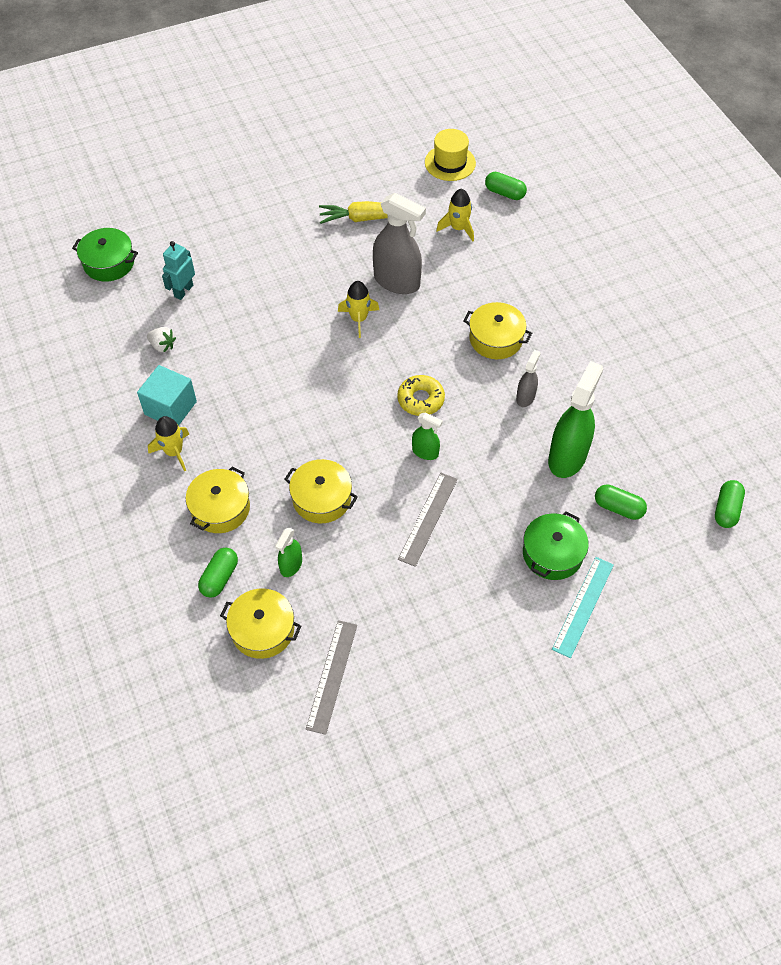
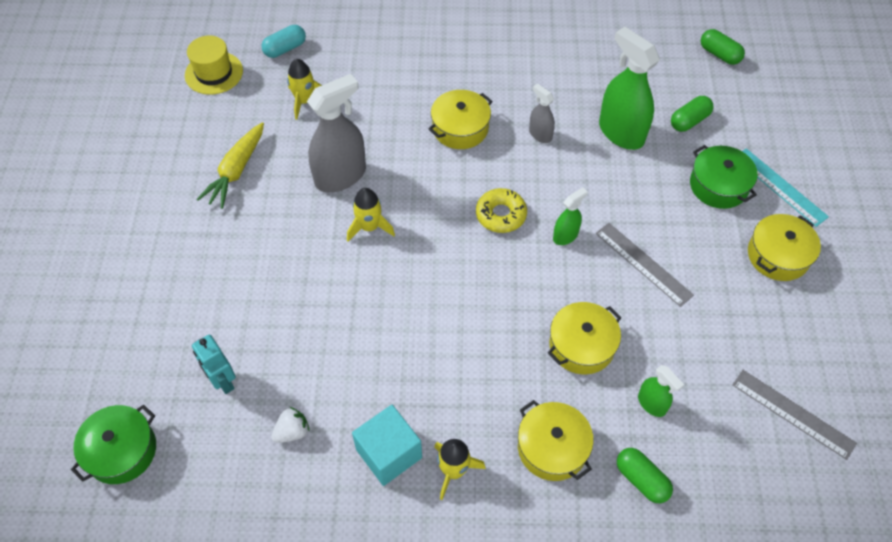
camera: 65 degrees left, 0 degrees up
yellow pot [220,588,301,659] -> yellow pot moved to [748,214,821,281]
green capsule [485,172,527,200] -> turquoise capsule [261,25,306,58]

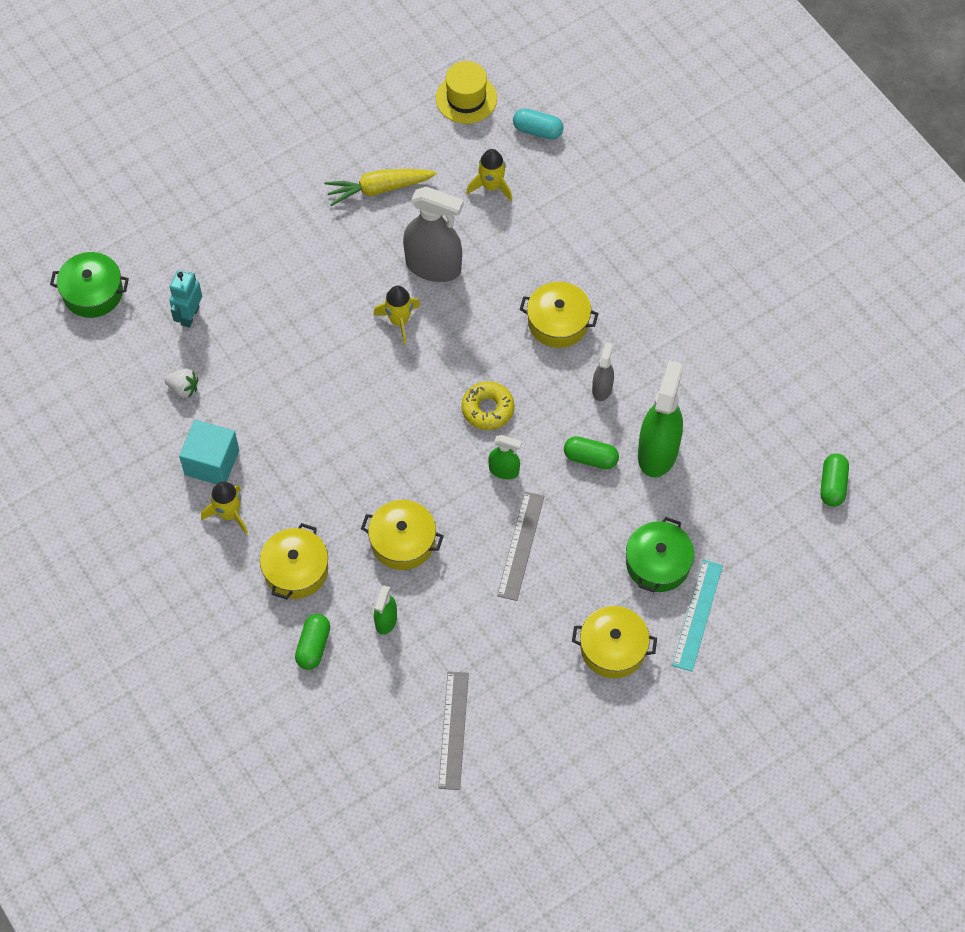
camera: 55 degrees right, 5 degrees up
green capsule [671,96,714,132] -> green capsule moved to [564,436,619,469]

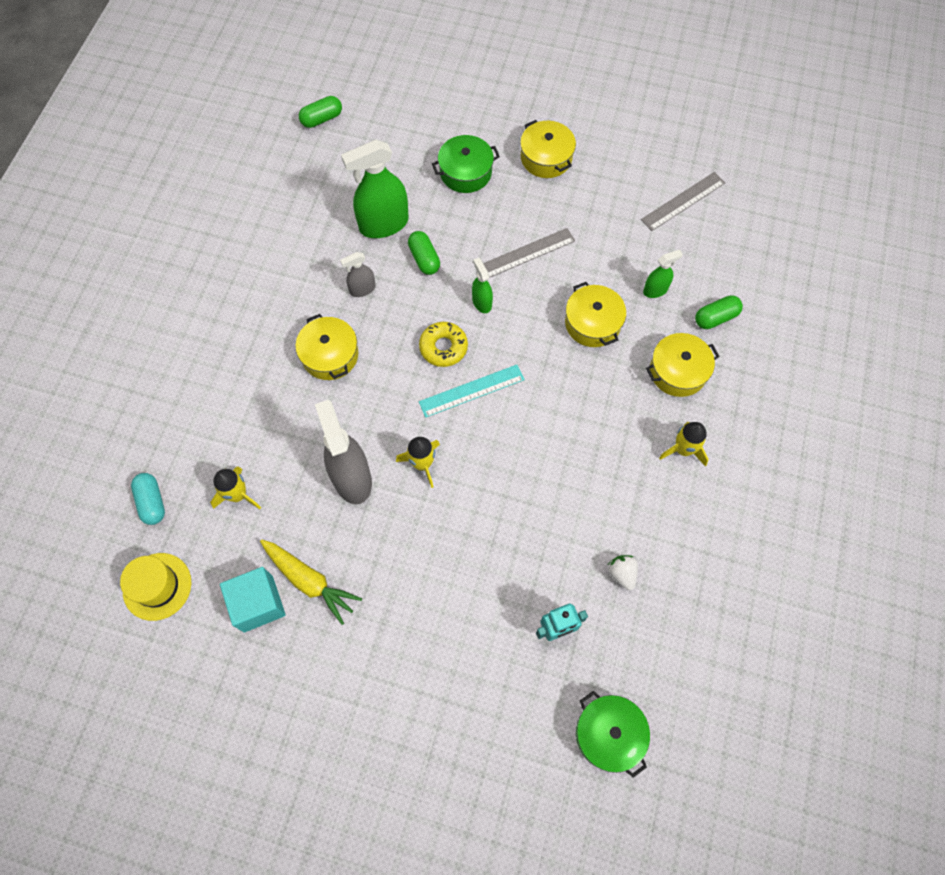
camera: 130 degrees left, 5 degrees up
turquoise cube [179,420,239,484] -> turquoise cube moved to [220,567,286,632]
turquoise ruler [672,560,723,672] -> turquoise ruler moved to [419,365,525,418]

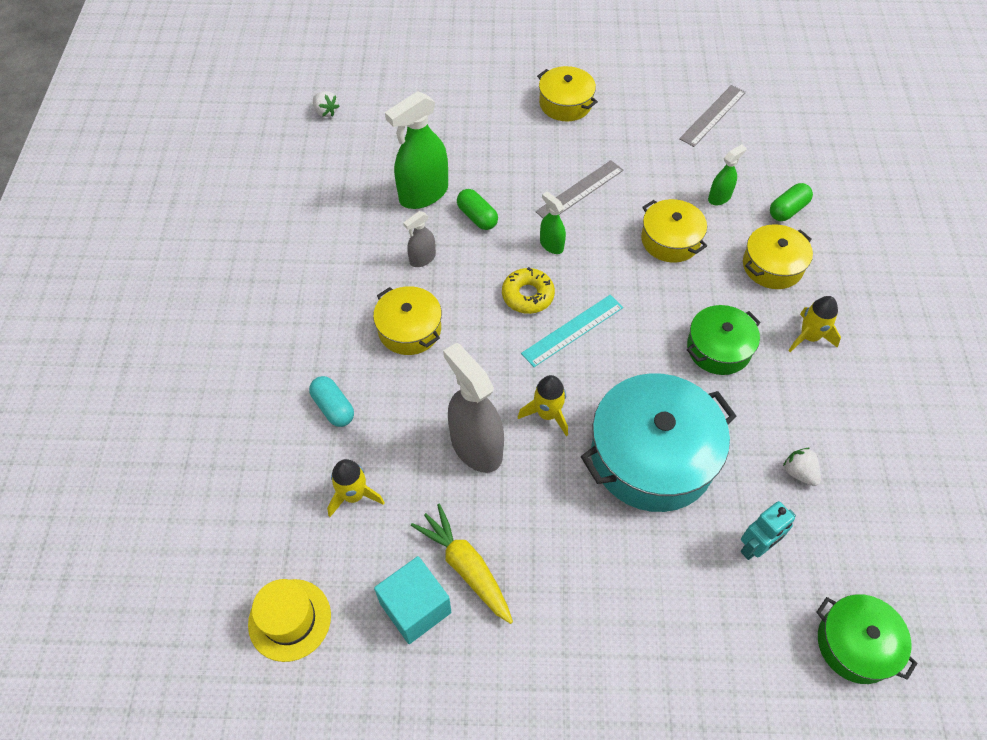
camera: 15 degrees left, 10 degrees down
turquoise capsule [131,473,165,525] -> turquoise capsule moved to [309,376,354,427]
yellow carrot [260,539,362,625] -> yellow carrot turned 150 degrees counterclockwise [411,504,513,624]
green capsule [299,96,342,128] -> white strawberry [313,91,339,117]
green pot [432,135,500,193] -> green pot moved to [687,305,761,375]
none -> turquoise pot [581,373,736,512]

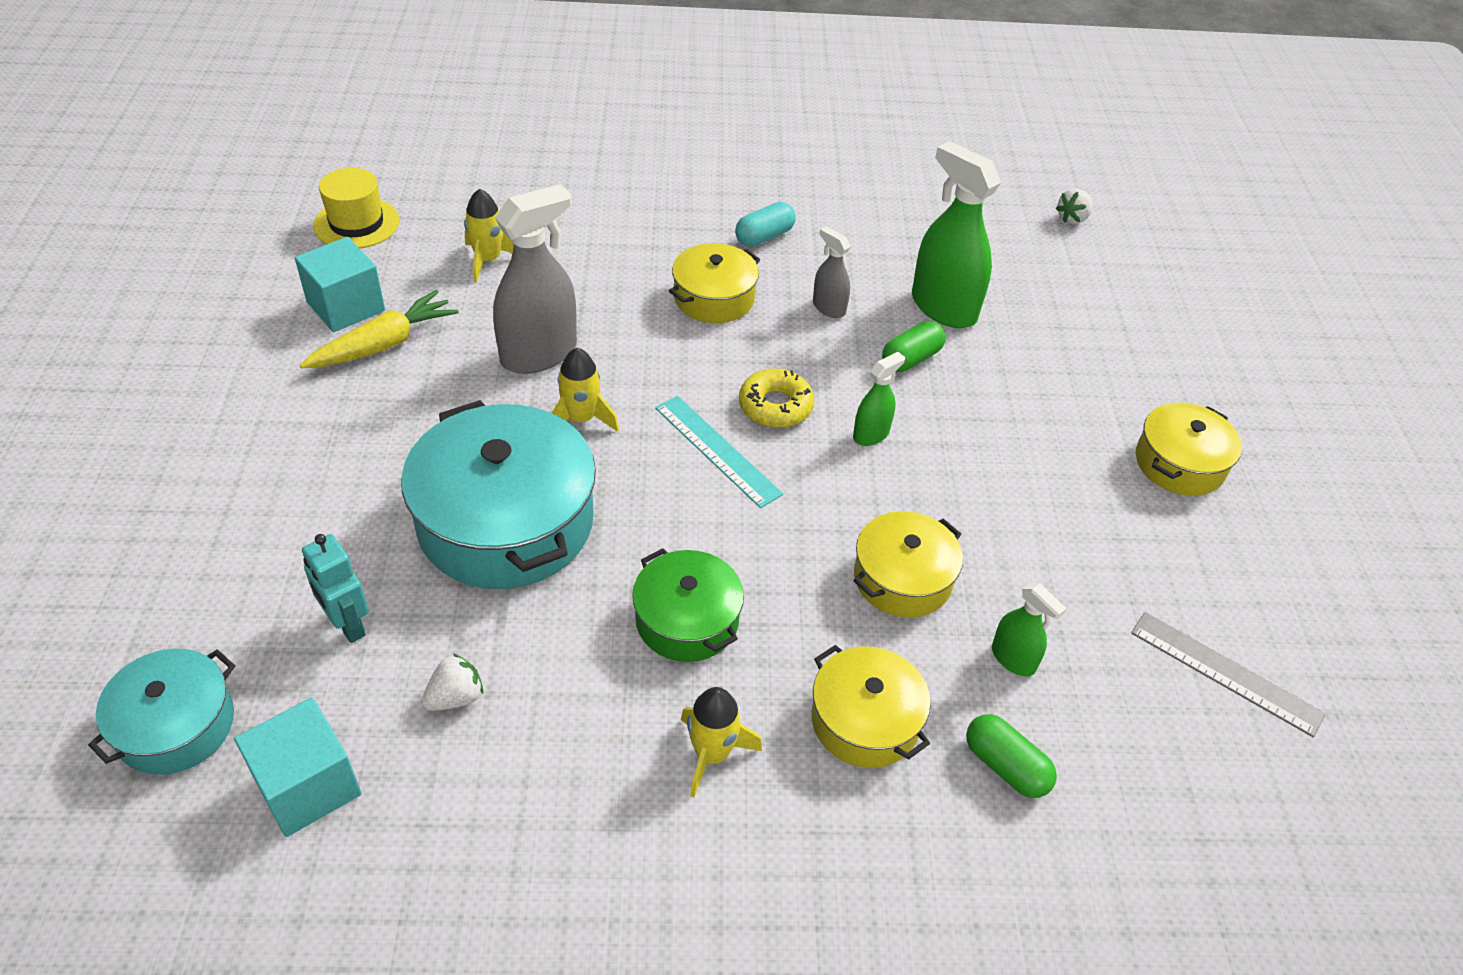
camera: 85 degrees right, 10 degrees down
turquoise capsule [309,376,354,427] -> turquoise capsule moved to [735,202,796,247]
grey ruler [535,160,623,218] -> none
green pot [817,594,917,684] -> turquoise pot [88,649,235,775]
none -> turquoise cube [234,697,362,837]

